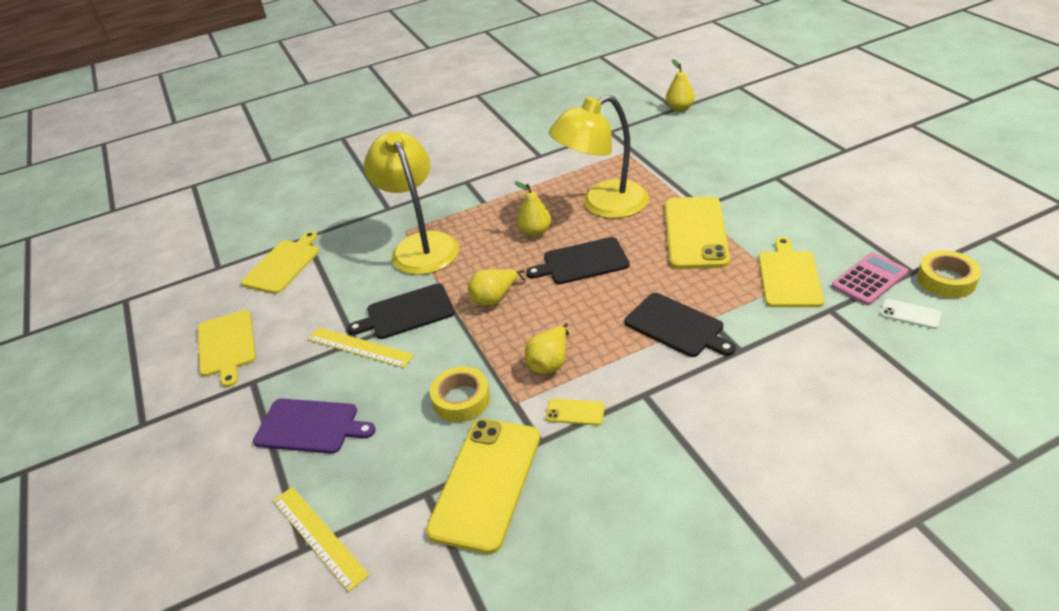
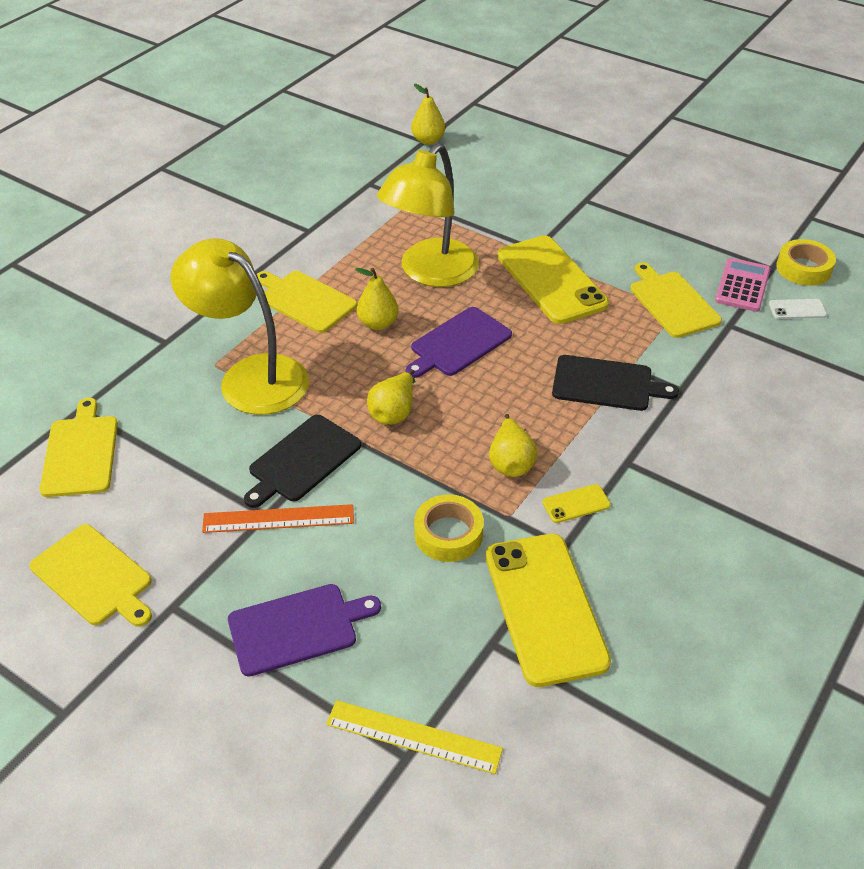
camera: 35 degrees left, 5 degrees up
yellow ruler [308,327,414,368] -> orange ruler [202,504,354,533]
black cutting board [526,237,630,284] -> purple cutting board [406,307,512,378]
none -> yellow cutting board [257,271,357,333]

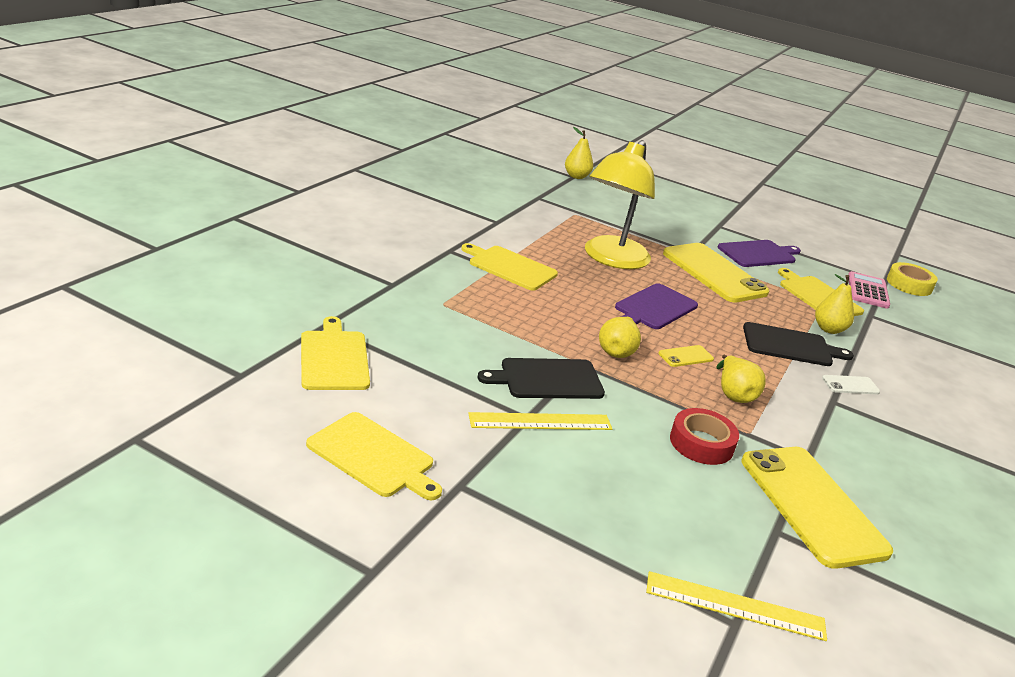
camera: 10 degrees left, 15 degrees down
yellow lamp [171,238,309,415] -> none
orange ruler [202,504,354,533] -> yellow ruler [468,412,612,430]
purple cutting board [228,584,381,677] -> purple cutting board moved to [718,240,801,267]
black cutting board [244,415,361,508] -> black cutting board turned 45 degrees clockwise [478,358,605,399]
yellow pear [355,268,398,330] -> yellow pear moved to [815,274,854,334]
yellow tape [414,494,484,562] -> red tape [670,408,739,465]
yellow phone [542,484,611,523] -> yellow phone moved to [659,345,714,367]
white phone [769,299,827,319] -> white phone moved to [822,375,880,394]

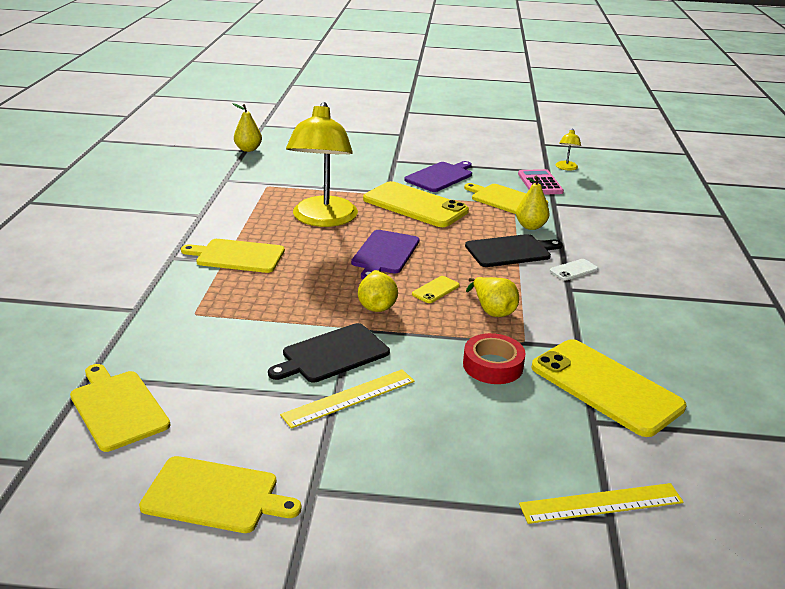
camera: 20 degrees left, 0 degrees up
yellow tape [887,262,938,296] -> yellow lamp [555,129,581,170]

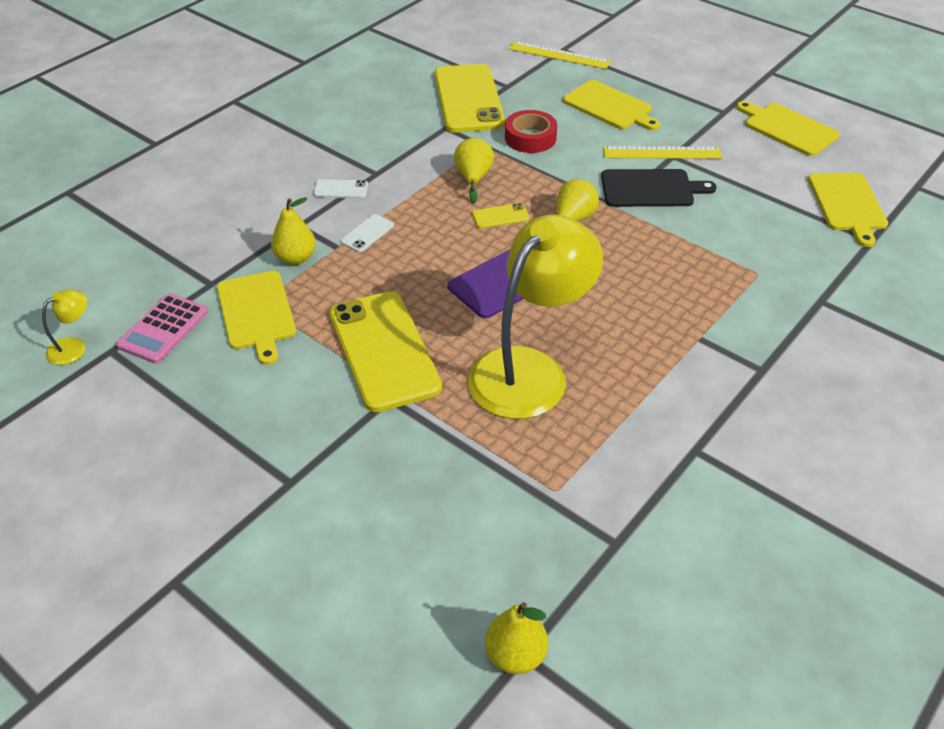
camera: 145 degrees left, 15 degrees up
yellow cutting board [181,239,285,273] -> yellow cutting board moved to [563,80,660,130]
purple cutting board [404,161,472,192] -> none
black cutting board [465,234,563,267] -> white phone [340,214,394,252]

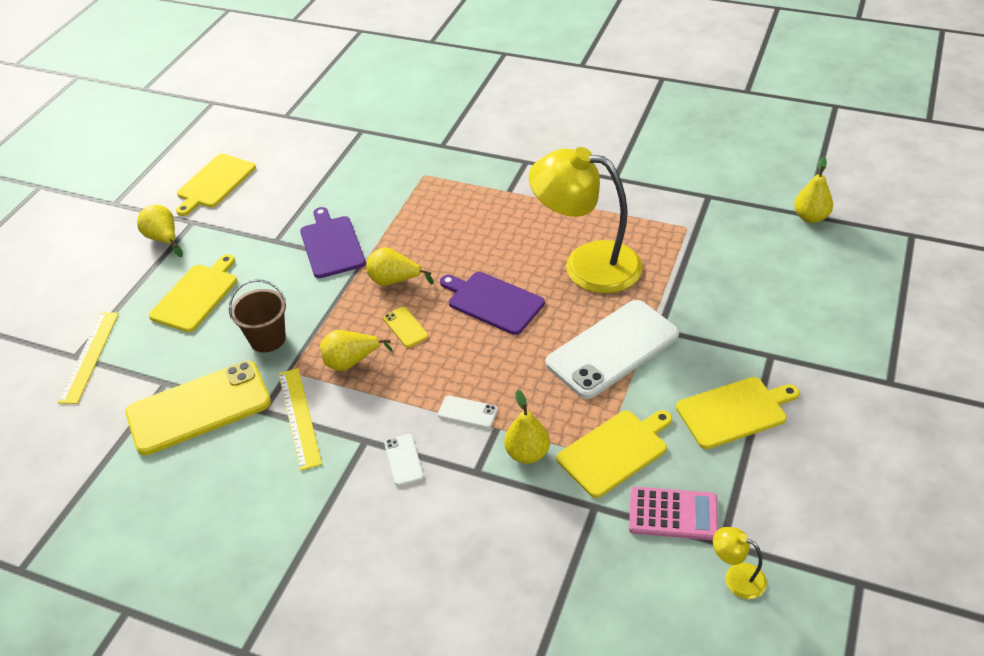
camera: 105 degrees left, 0 degrees up
yellow phone [329,291,442,412] -> white phone [545,300,679,399]
red tape [505,110,557,153] -> brown bucket [229,279,286,352]
black cutting board [601,169,716,207] -> purple cutting board [300,207,366,278]
yellow ruler [603,146,722,159] -> yellow ruler moved to [279,368,322,471]
yellow cutting board [808,173,888,247] -> yellow cutting board moved to [676,377,799,449]
none -> yellow pear [137,205,183,257]

